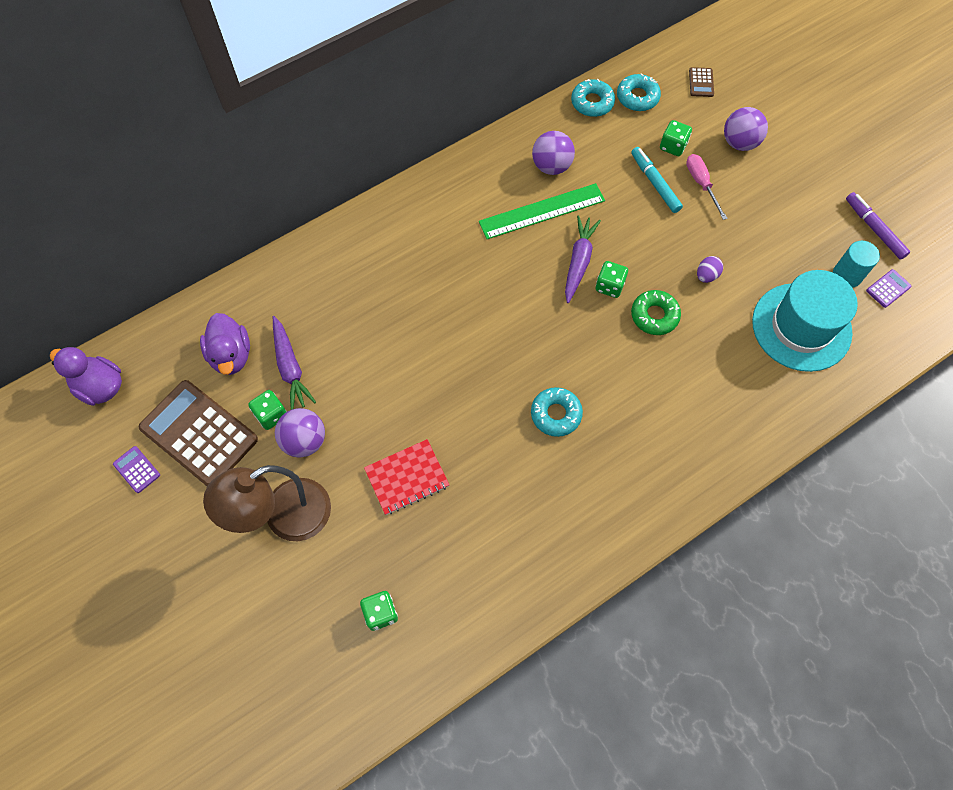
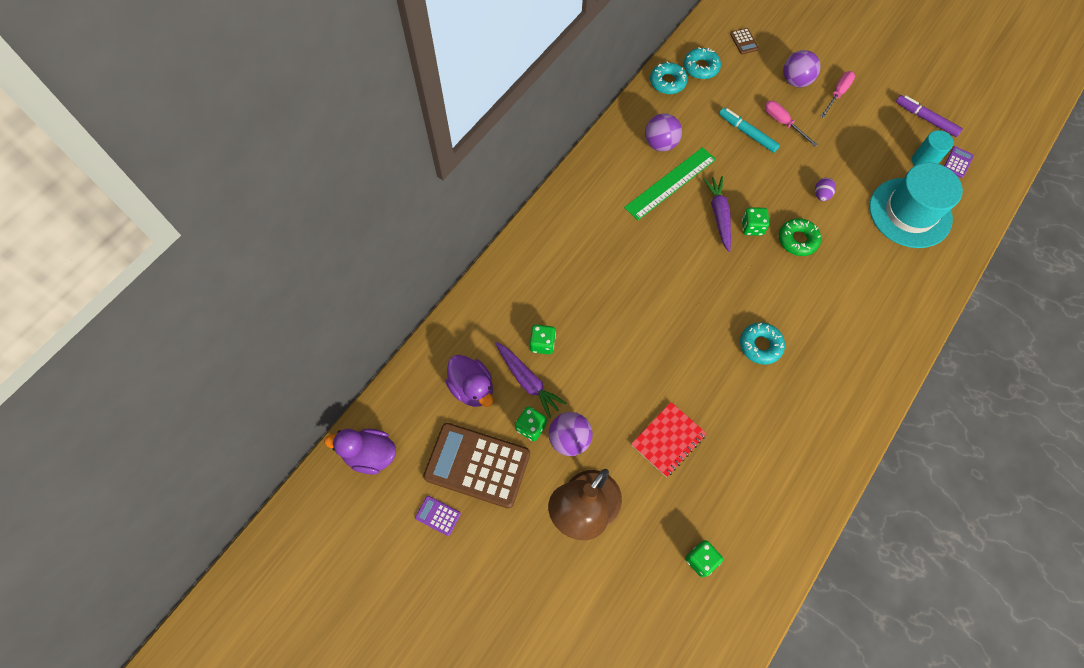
camera: 20 degrees left, 0 degrees up
green dice [660,120,692,156] -> green dice moved to [530,325,556,355]
none -> pink screwdriver [821,71,855,118]

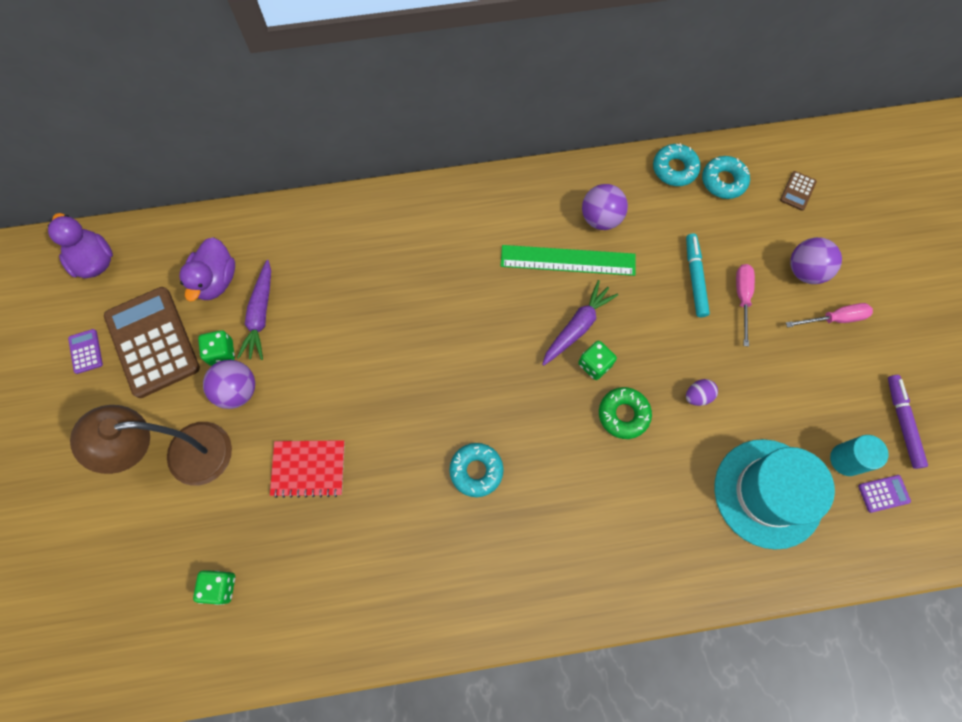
camera: 45 degrees right, 5 degrees up
green dice [530,325,556,355] -> none

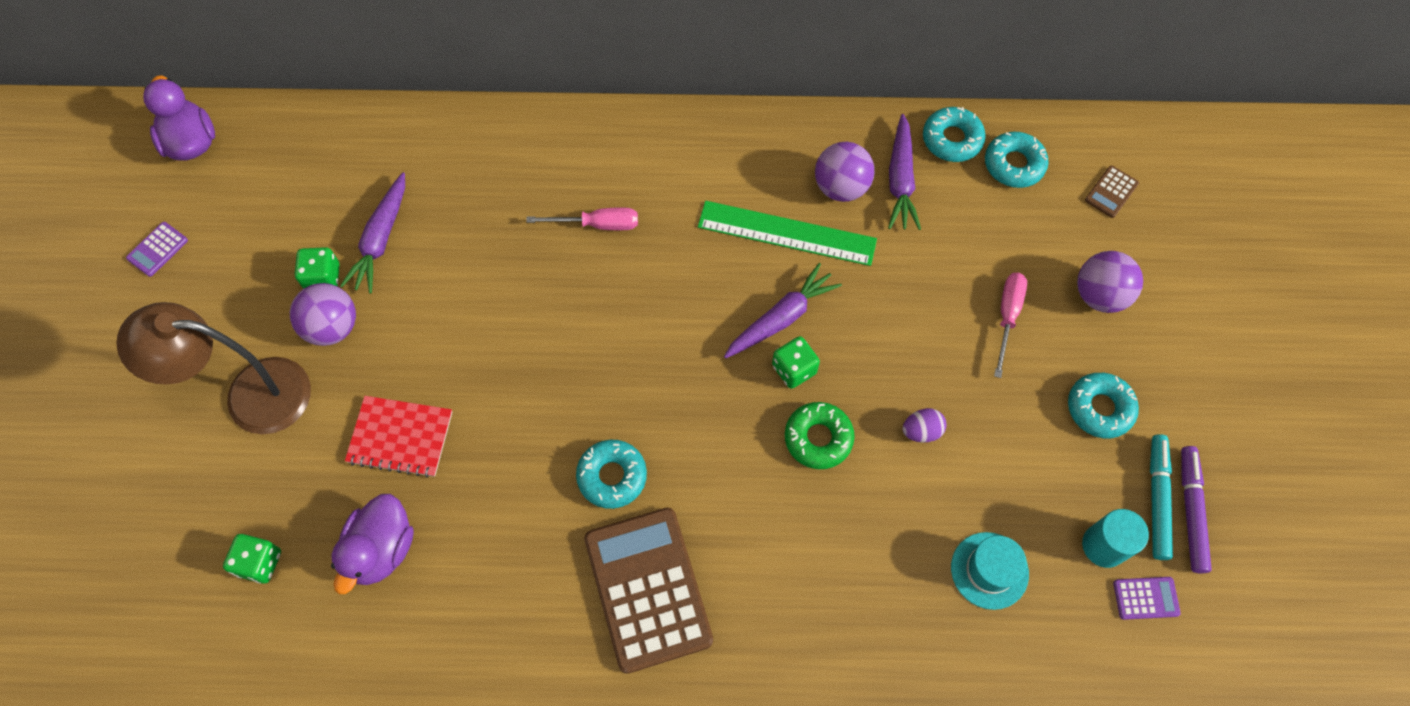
camera: 10 degrees right, 5 degrees down
purple calculator [68,329,103,374] -> purple calculator turned 135 degrees counterclockwise [126,222,188,277]
brown calculator [104,287,200,398] -> brown calculator moved to [584,508,713,674]
purple duck [179,237,235,302] -> purple duck moved to [331,494,414,594]
turquoise marker [686,233,710,317] -> turquoise marker moved to [1150,434,1173,560]
turquoise hat [714,439,835,550] -> turquoise hat [951,532,1029,610], size x0.53
pink screwdriver [786,303,873,328] -> pink screwdriver moved to [526,207,638,230]
none -> purple carrot [888,114,921,230]
none -> turquoise donut [1068,373,1139,438]

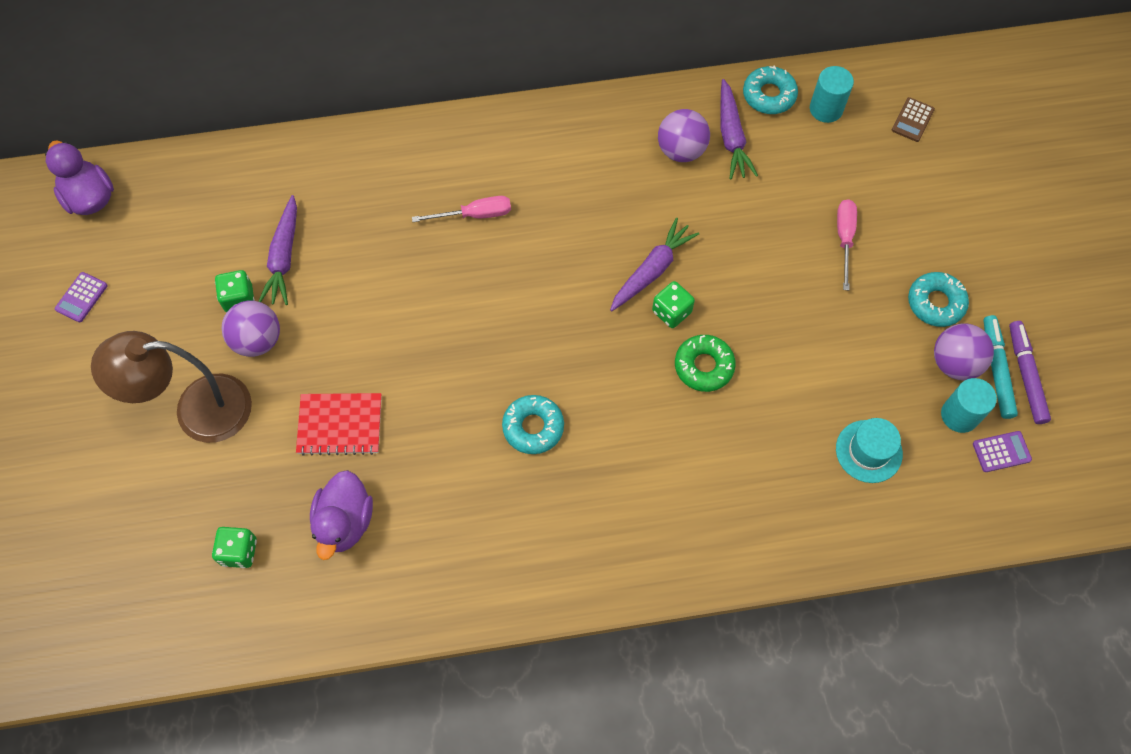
camera: 10 degrees left, 0 degrees up
brown calculator [584,508,713,674] -> none
green ruler [698,201,877,266] -> none
purple egg [902,408,946,443] -> none
turquoise donut [985,132,1049,188] -> turquoise cylinder [810,66,854,123]
purple ball [1077,251,1143,313] -> purple ball moved to [934,323,994,380]

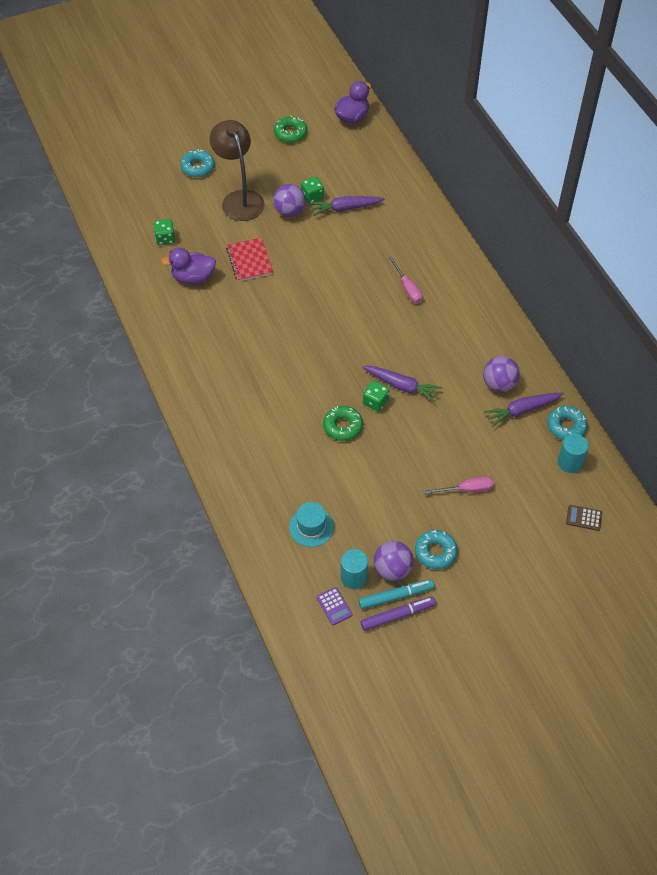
camera: 75 degrees right, 10 degrees down
purple calculator [55,272,108,323] -> green donut [274,116,307,143]
turquoise donut [502,395,564,454] -> turquoise donut moved to [180,149,215,177]

